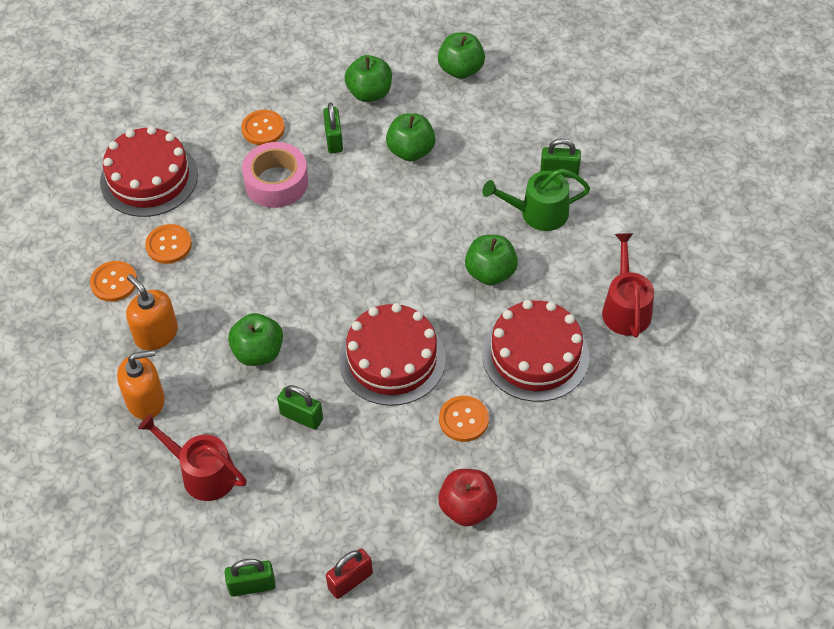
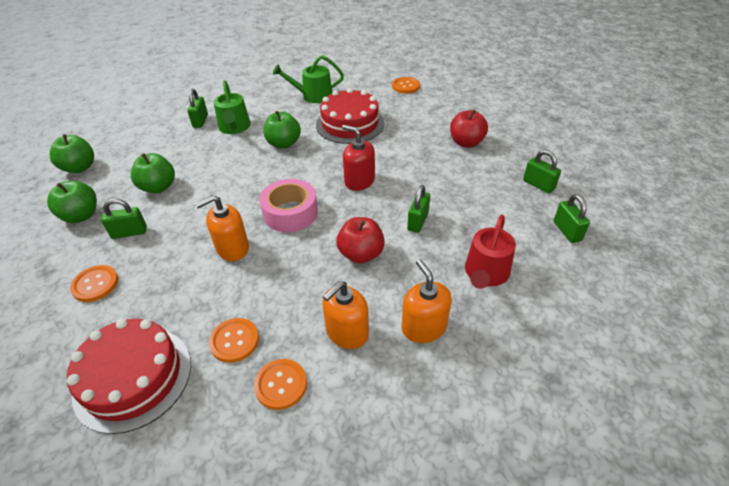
camera: 95 degrees left, 10 degrees down
green apple [228,313,283,366] -> red apple [336,217,385,263]
pink tape [242,142,308,208] -> pink tape moved to [259,179,318,232]
red padlock [326,549,373,599] -> green padlock [523,150,561,194]
red cake [339,303,446,406] -> red soap dispenser [342,125,375,191]
orange button [439,396,489,442] -> orange button moved to [392,77,420,94]
red watering can [602,233,654,338] -> green watering can [273,55,344,103]
none -> orange soap dispenser [195,195,249,261]

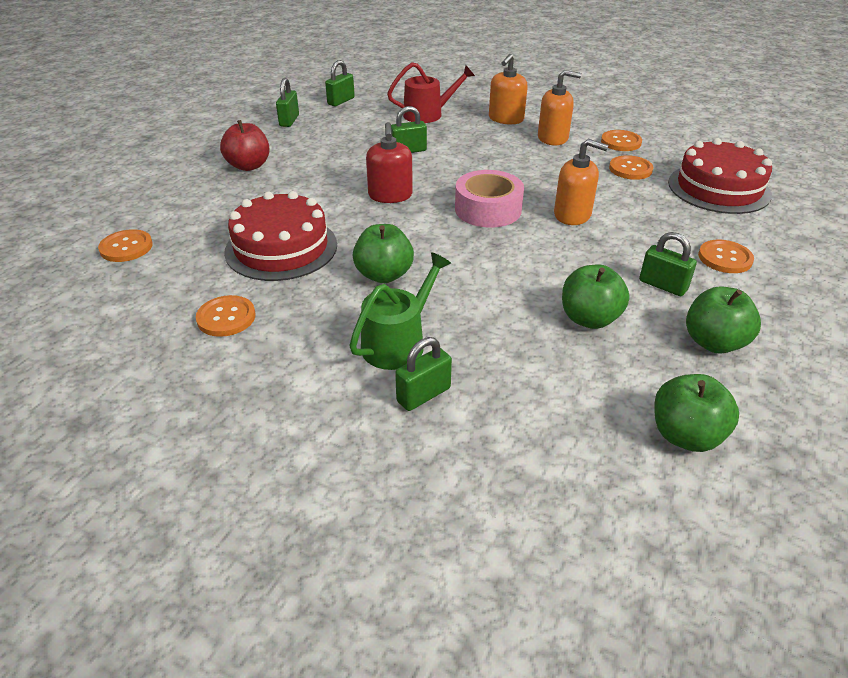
camera: 130 degrees left, 5 degrees down
green watering can [273,55,344,103] -> orange button [196,295,256,337]
red apple [336,217,385,263] -> none

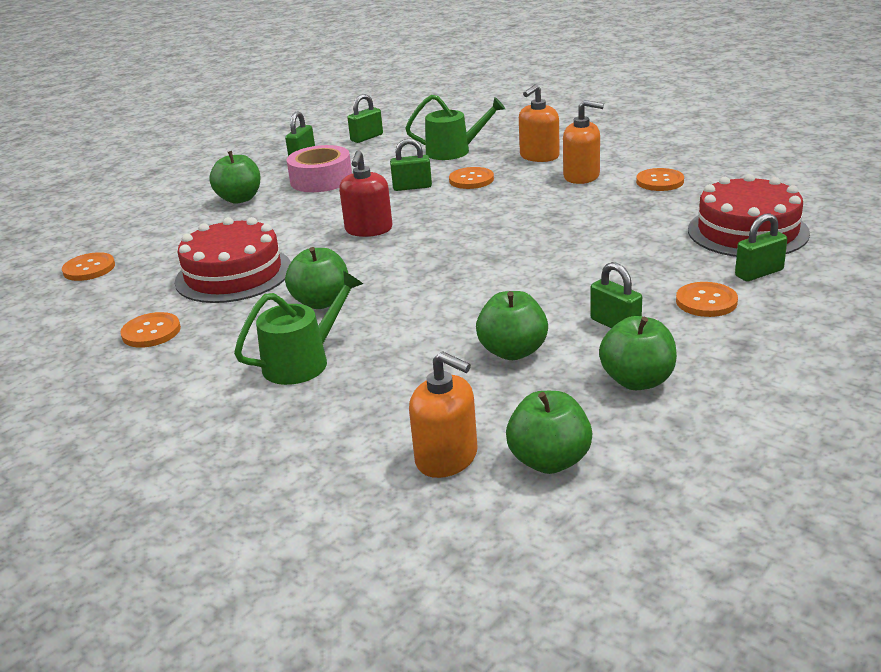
camera: 15 degrees right, 10 degrees down
red apple [220,120,270,171] -> green apple [209,151,260,204]
red watering can [387,62,475,123] -> green watering can [405,95,505,160]
green padlock [395,337,452,411] -> green padlock moved to [735,213,787,282]
pink tape [455,170,524,228] -> pink tape moved to [286,145,352,192]
orange soap dispenser [554,139,609,225] -> orange soap dispenser moved to [409,351,478,478]
orange button [609,155,654,180] -> orange button moved to [449,167,494,189]

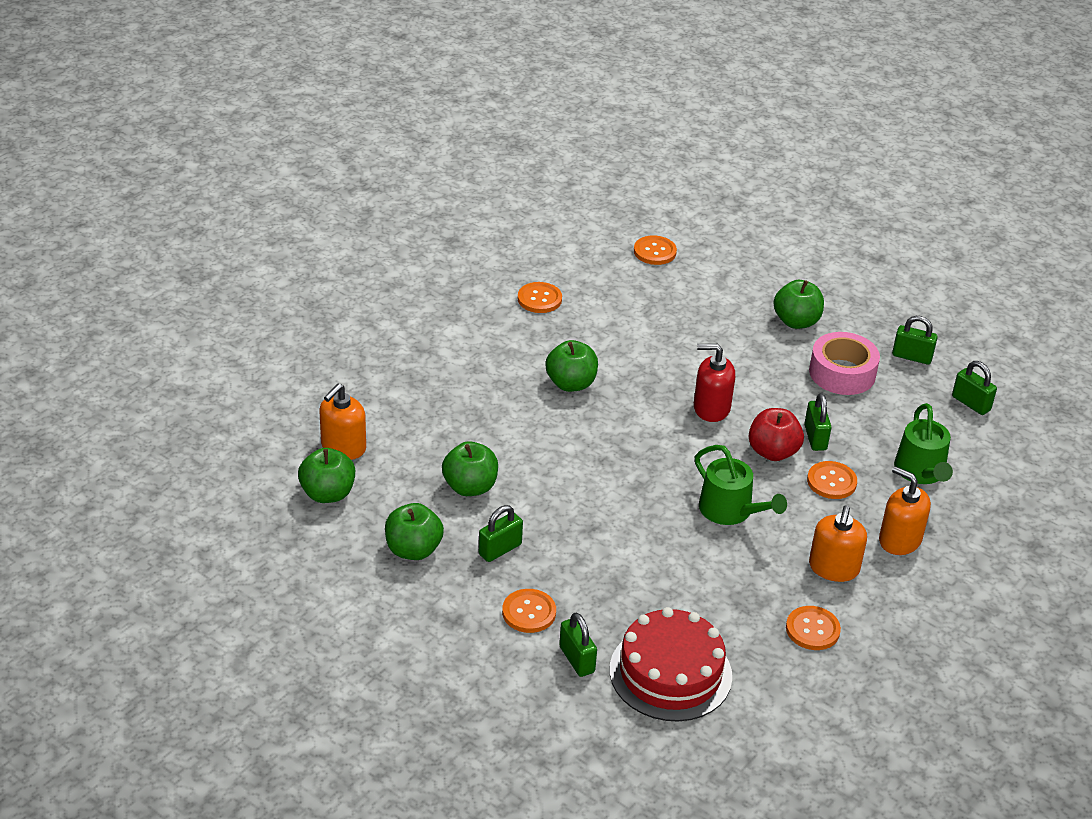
camera: 85 degrees right, 10 degrees up
red cake [175,217,291,303] -> none
green watering can [234,271,363,385] -> green watering can moved to [695,445,787,525]
none -> red apple [749,408,804,461]

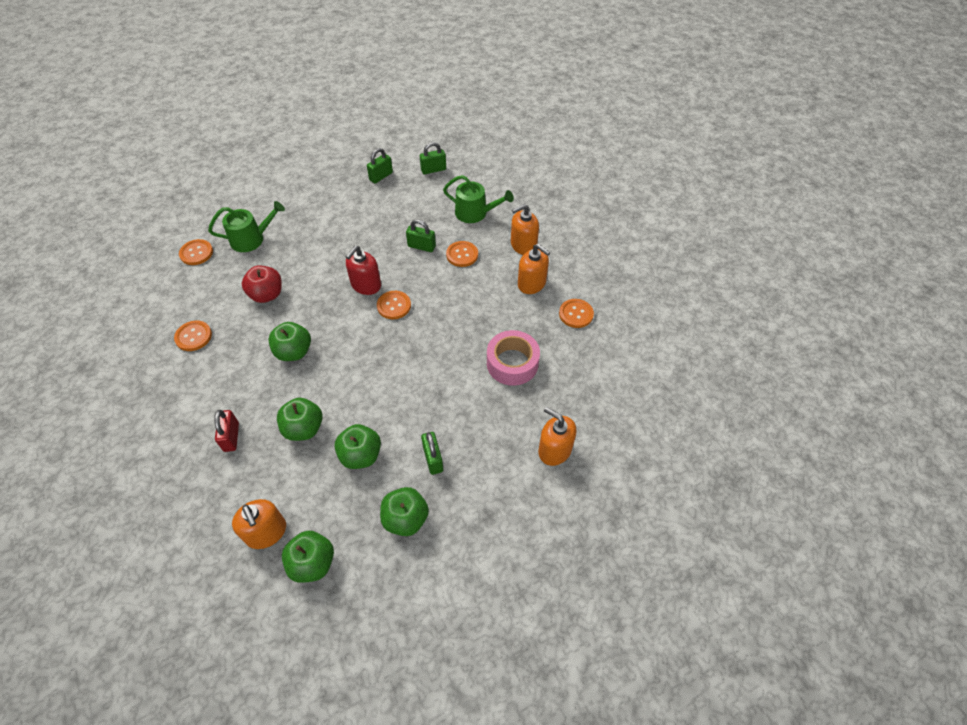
camera: 65 degrees left, 15 degrees up
orange button [502,589,556,633] -> orange button moved to [377,291,411,319]
green padlock [559,613,597,677] -> orange soap dispenser [538,407,577,466]
red cake [610,607,732,721] -> none
green watering can [695,445,787,525] -> green watering can moved to [208,201,285,252]
red apple [749,408,804,461] -> red apple moved to [242,266,282,303]
green apple [774,280,824,329] -> green apple moved to [277,398,323,441]
pink tape [809,332,880,395] -> pink tape moved to [487,330,540,386]
none -> red padlock [214,410,239,452]

